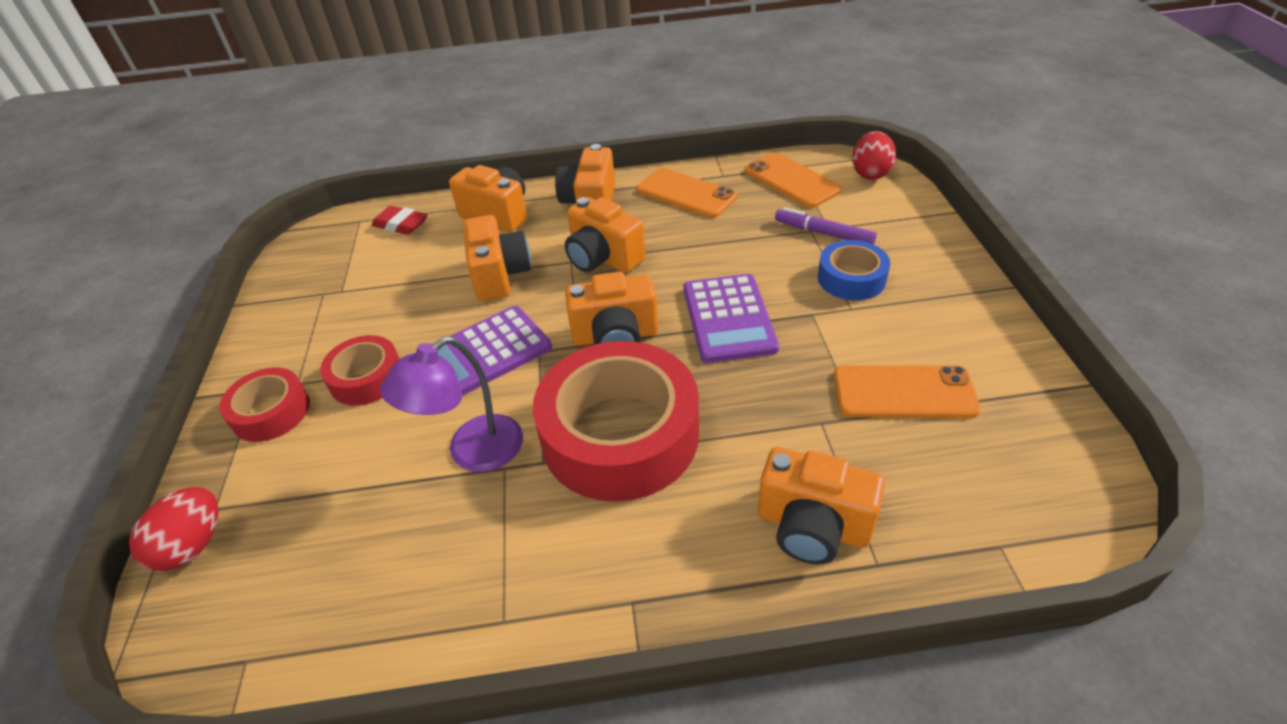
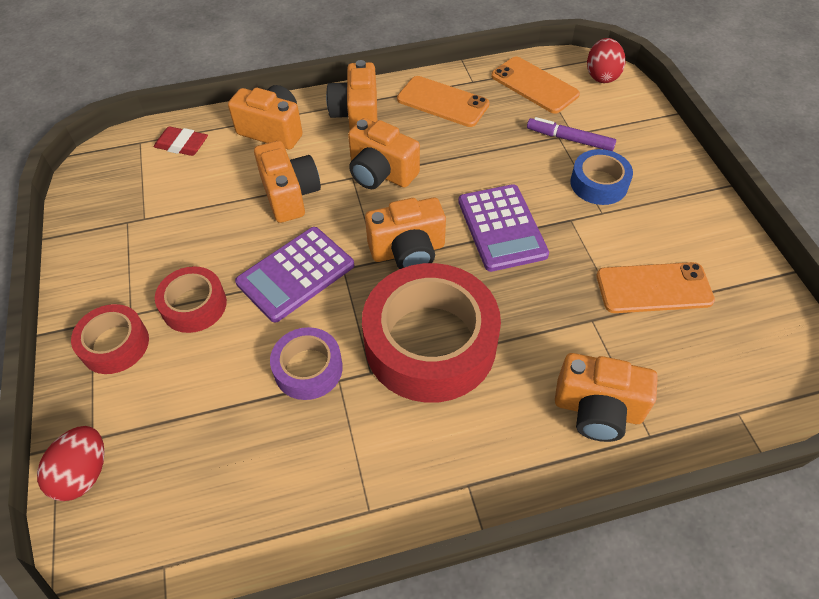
camera: 10 degrees left, 10 degrees up
purple lamp [380,337,523,472] -> purple tape [270,327,343,400]

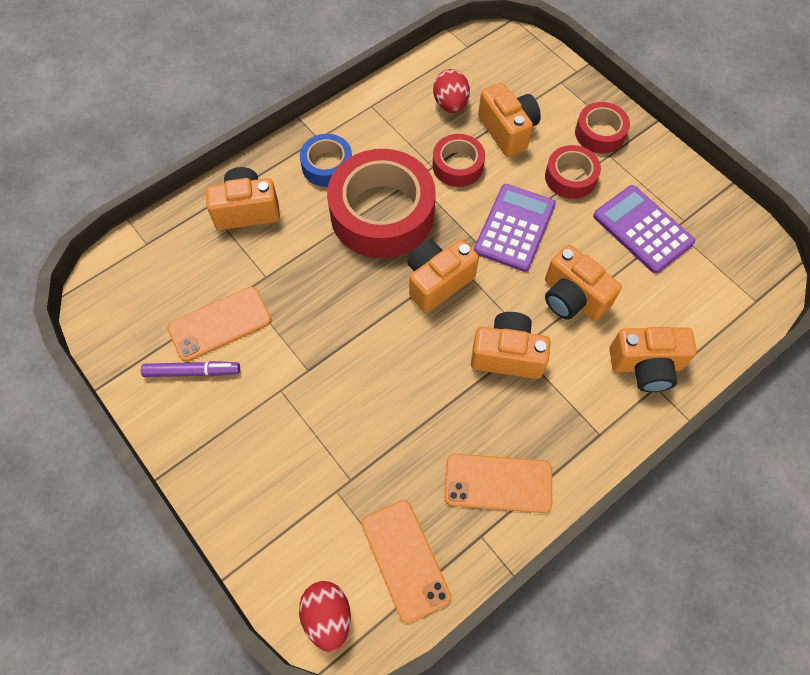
camera: 155 degrees right, 10 degrees up
red egg [37,426,105,501] -> red egg moved to [433,69,470,113]
red eraser [154,126,208,156] -> none
purple tape [270,327,343,400] -> red tape [432,134,485,187]
orange camera [326,60,377,130] -> orange camera moved to [478,83,541,157]
purple calculator [458,184,549,272] -> purple calculator moved to [593,185,695,274]
orange phone [491,56,580,114] -> orange phone turned 45 degrees clockwise [361,500,451,623]
purple marker [527,117,616,151] -> purple marker moved to [141,361,240,377]
blue tape [570,149,633,205] -> blue tape moved to [300,134,352,187]

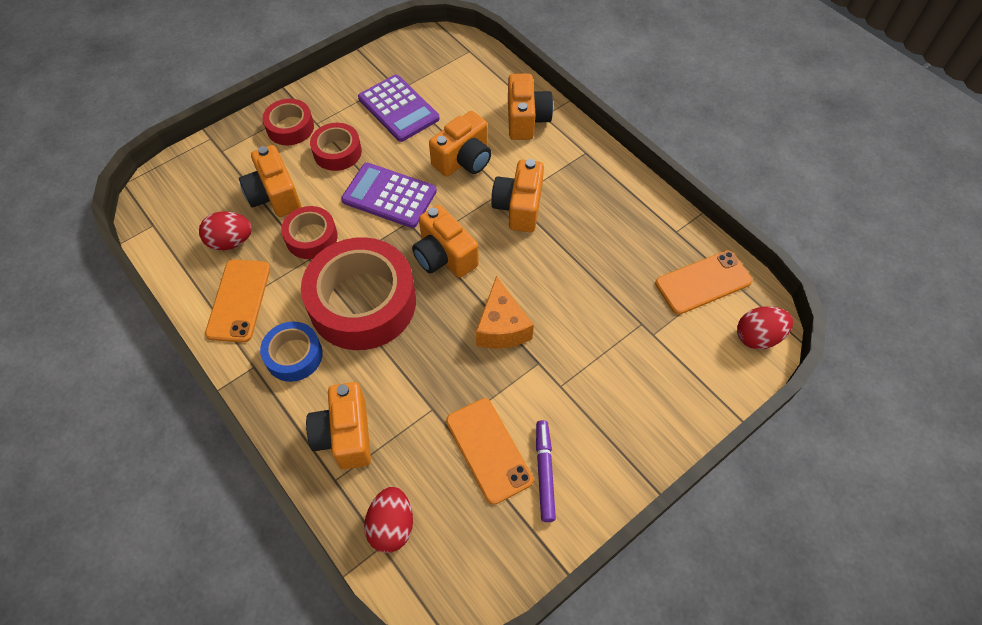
camera: 90 degrees left, 5 degrees down
orange phone [444,454,552,513] -> orange phone moved to [205,260,270,343]
orange camera [478,83,541,157] -> orange camera turned 90 degrees counterclockwise [239,145,301,217]
purple calculator [593,185,695,274] -> purple calculator turned 90 degrees counterclockwise [358,75,440,142]
none -> red egg [364,487,413,553]
none -> orange cheese [476,276,534,349]

